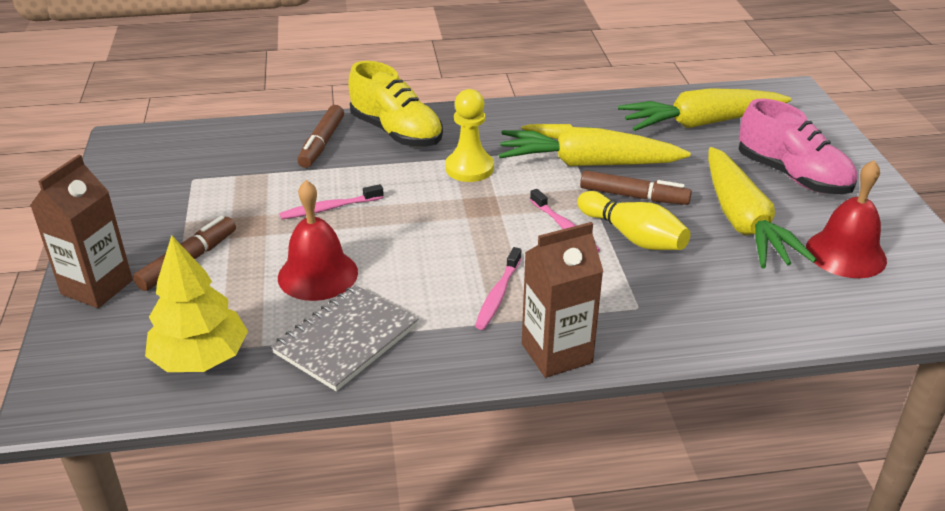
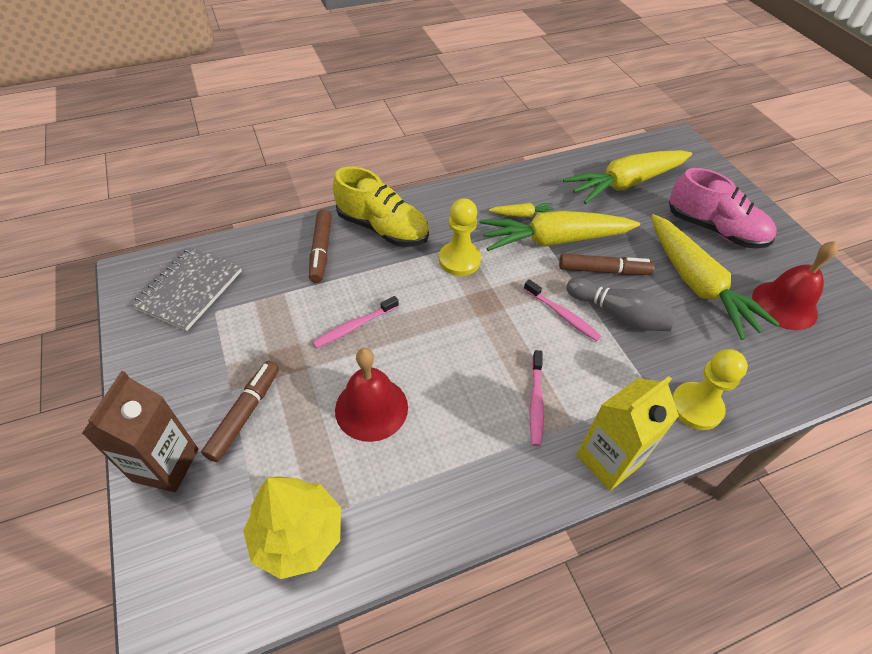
camera: 15 degrees left, 15 degrees up
grey notebook [271,285,419,391] -> grey notebook moved to [131,247,242,331]
brown carton [522,222,603,378] -> yellow carton [576,376,679,491]
yellow bowling pin [577,191,690,250] -> grey bowling pin [566,278,679,331]
none -> yellow pawn [672,349,748,430]

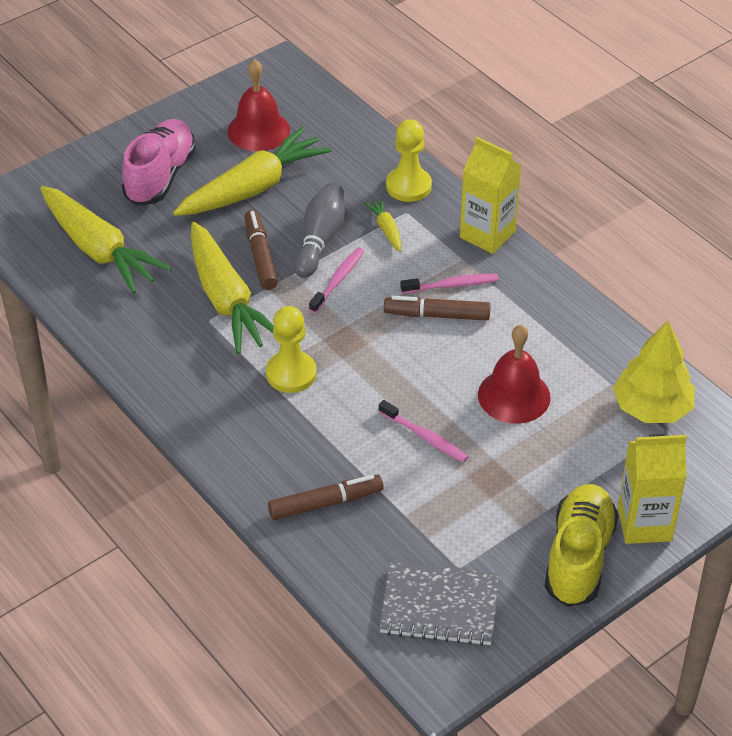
camera: 105 degrees left, 5 degrees down
brown carton [82,371,198,492] -> yellow carton [618,434,687,544]
brown marker [201,361,279,462] -> brown marker moved to [384,296,490,321]
yellow shoe [333,167,429,247] -> yellow shoe moved to [545,484,618,607]
yellow carrot [489,203,554,217] -> yellow carrot moved to [363,198,401,252]

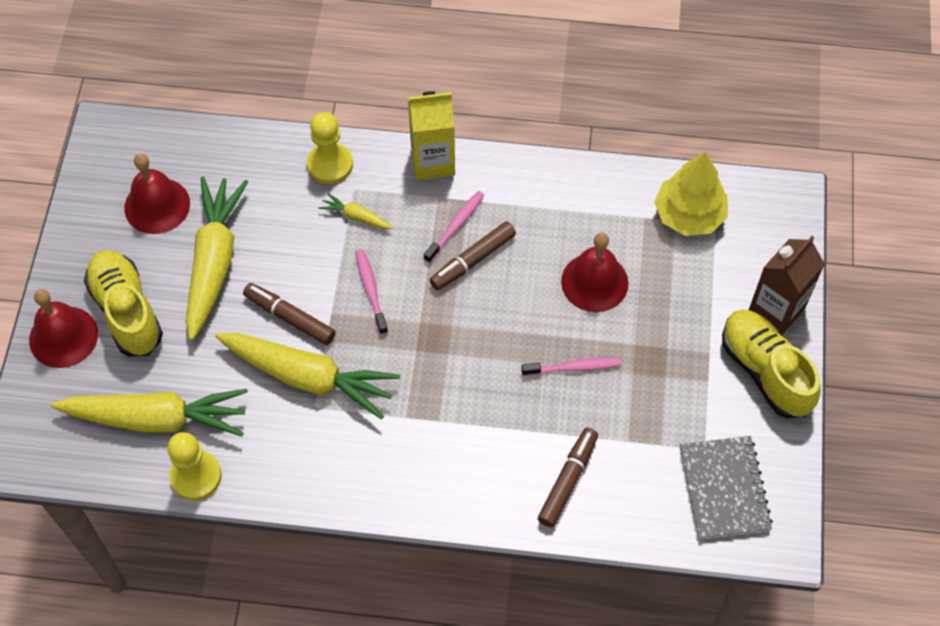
camera: 45 degrees left, 15 degrees up
pink shoe [122,119,196,205] -> yellow shoe [84,250,163,356]
yellow pawn [266,306,317,393] -> yellow pawn moved to [167,432,221,500]
grey bowling pin [294,183,345,278] -> none
grey notebook [379,562,499,646] -> grey notebook turned 60 degrees counterclockwise [680,436,773,539]
yellow carton [618,434,687,544] -> brown carton [749,236,825,335]
none -> red bell [29,289,98,368]

